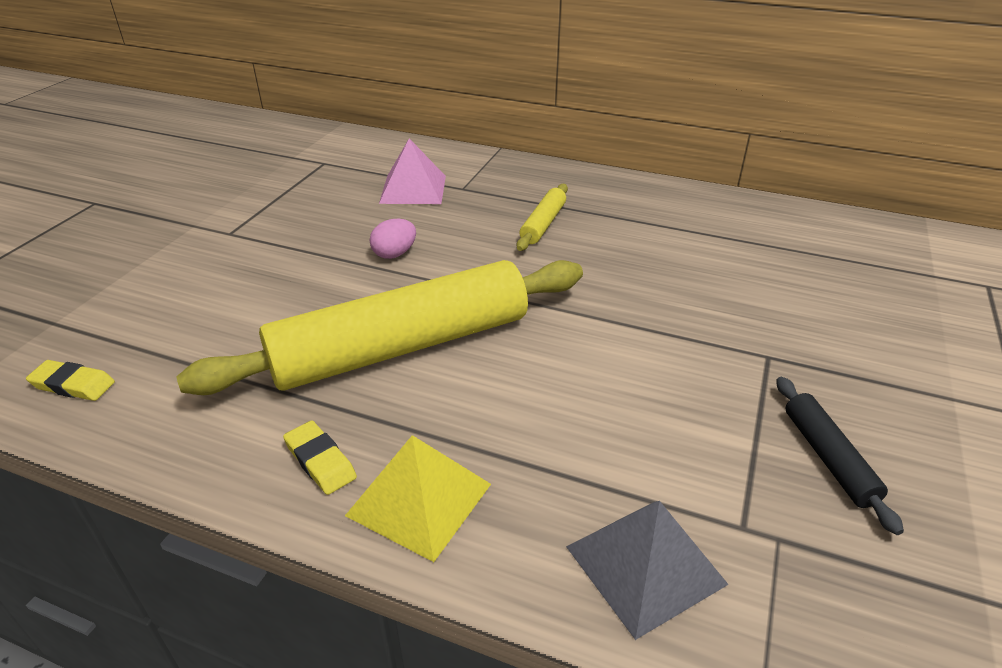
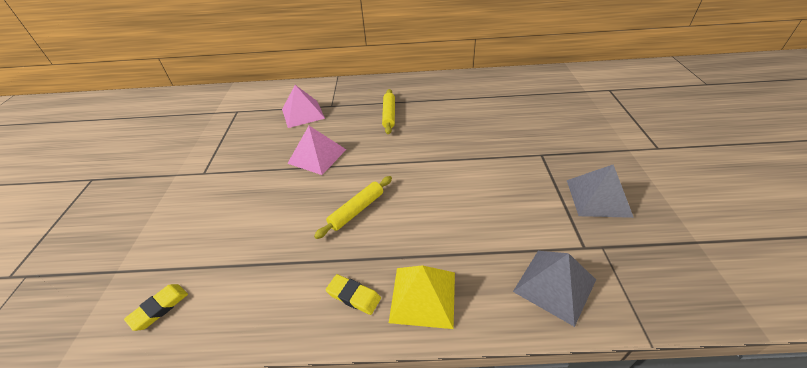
camera: 20 degrees left, 5 degrees up
yellow eraser [26,360,115,401] -> yellow eraser turned 45 degrees counterclockwise [124,284,188,331]
yellow rolling pin [176,260,583,395] -> yellow rolling pin [314,176,392,239], size x0.42
pink egg [370,219,416,259] -> pink pyramid [287,126,346,175]
black rolling pin [776,377,904,535] -> grey pyramid [567,164,634,218]

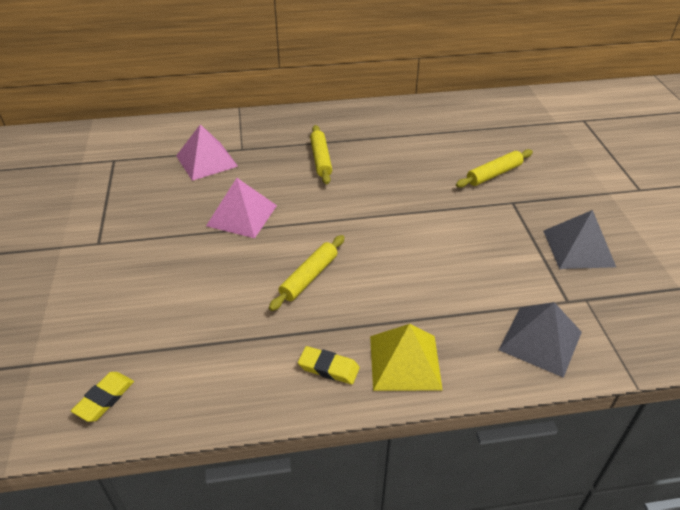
camera: 10 degrees left, 0 degrees up
none -> yellow rolling pin [456,149,533,188]

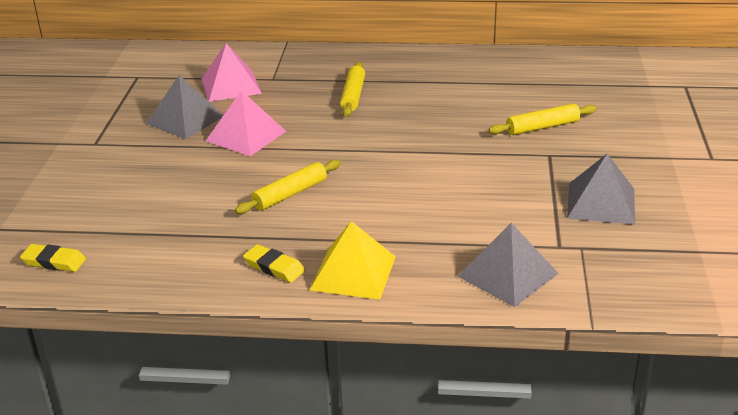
camera: 15 degrees right, 10 degrees down
yellow eraser [71,372,134,422] -> yellow eraser turned 60 degrees clockwise [20,244,86,272]
none -> grey pyramid [146,75,223,139]

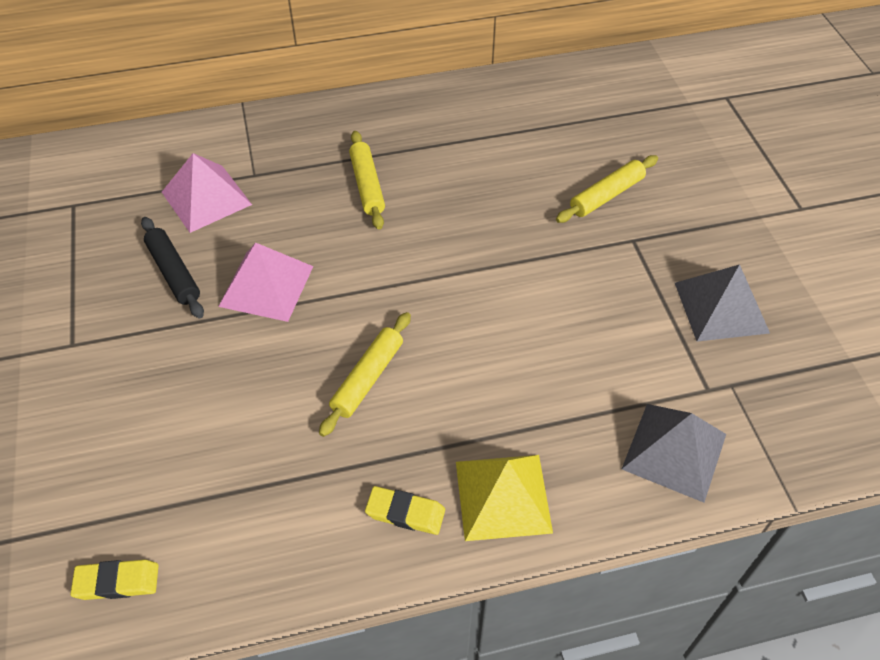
camera: 20 degrees left, 20 degrees up
grey pyramid [146,75,223,139] -> black rolling pin [141,217,204,318]

